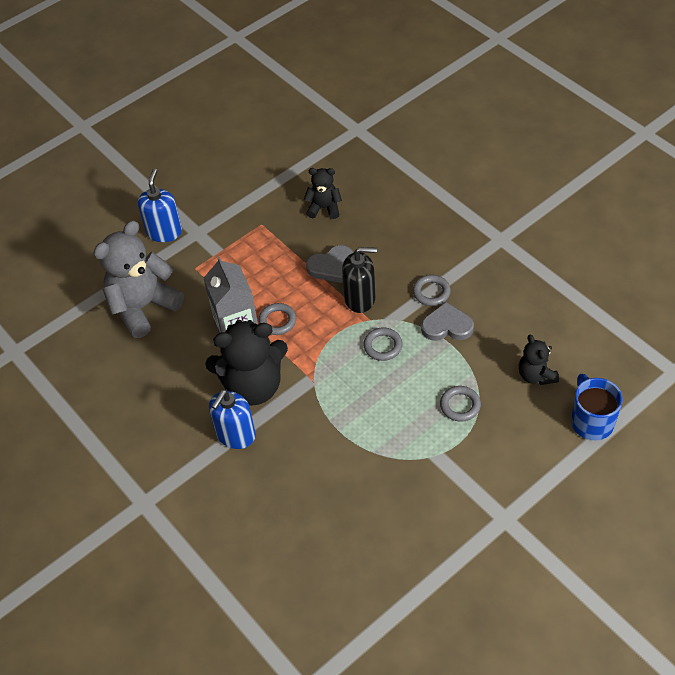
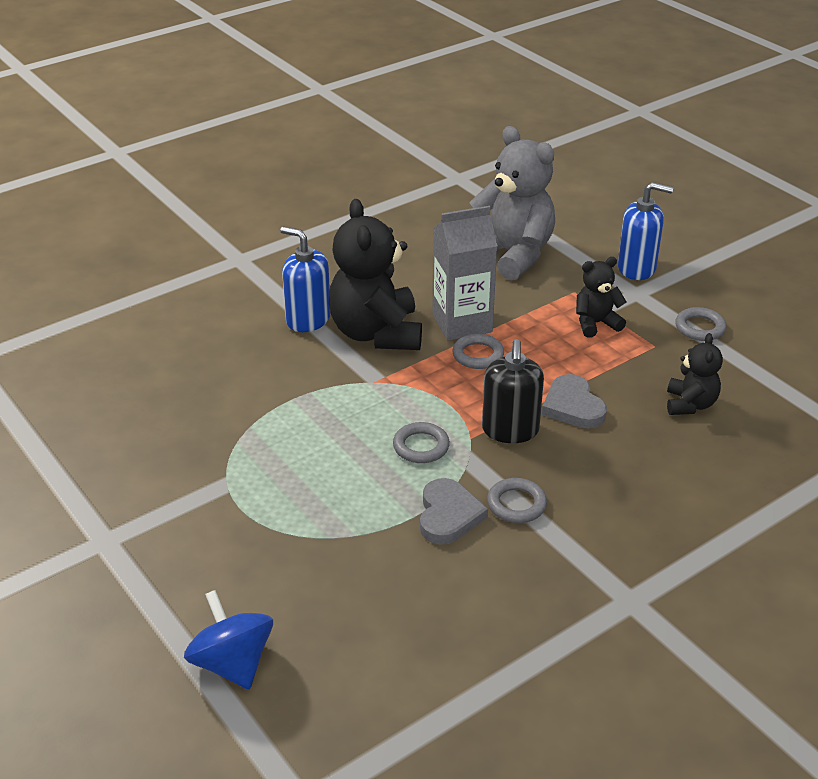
camera: 90 degrees right, 15 degrees down
grey ring [440,386,481,422] -> grey ring moved to [675,307,726,341]
black teddy bear [519,335,559,385] -> black teddy bear moved to [576,257,627,338]
blue mug [571,374,623,440] -> blue spinning top [184,590,273,690]

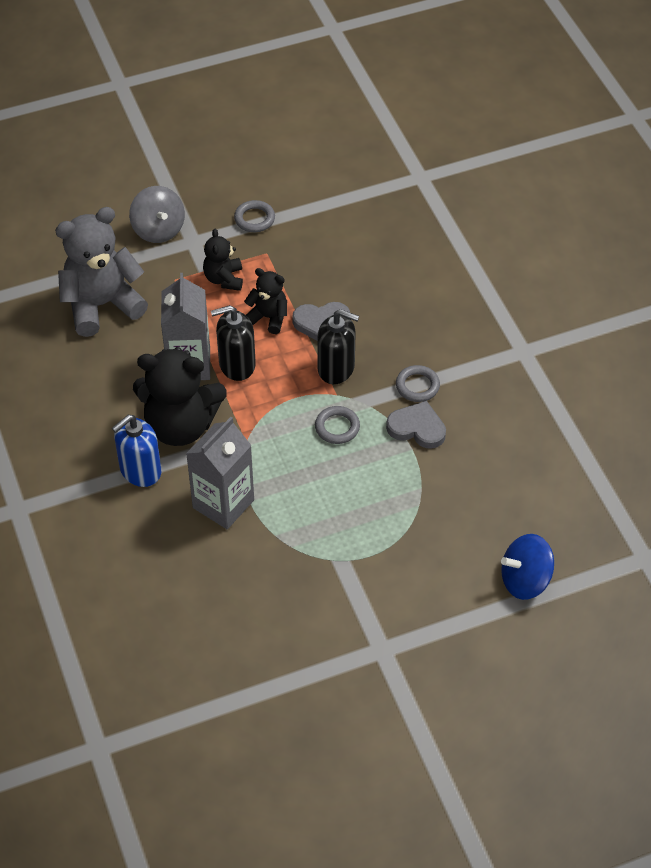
camera: 75 degrees left, 15 degrees up
grey ring [452,334,504,369] -> black soap dispenser [211,305,256,381]
blue soap dispenser [618,182,673,280] -> grey spinning top [129,186,185,243]
black teddy bear [667,333,723,415] -> black teddy bear moved to [244,268,287,334]
none -> grey carton [186,417,254,529]

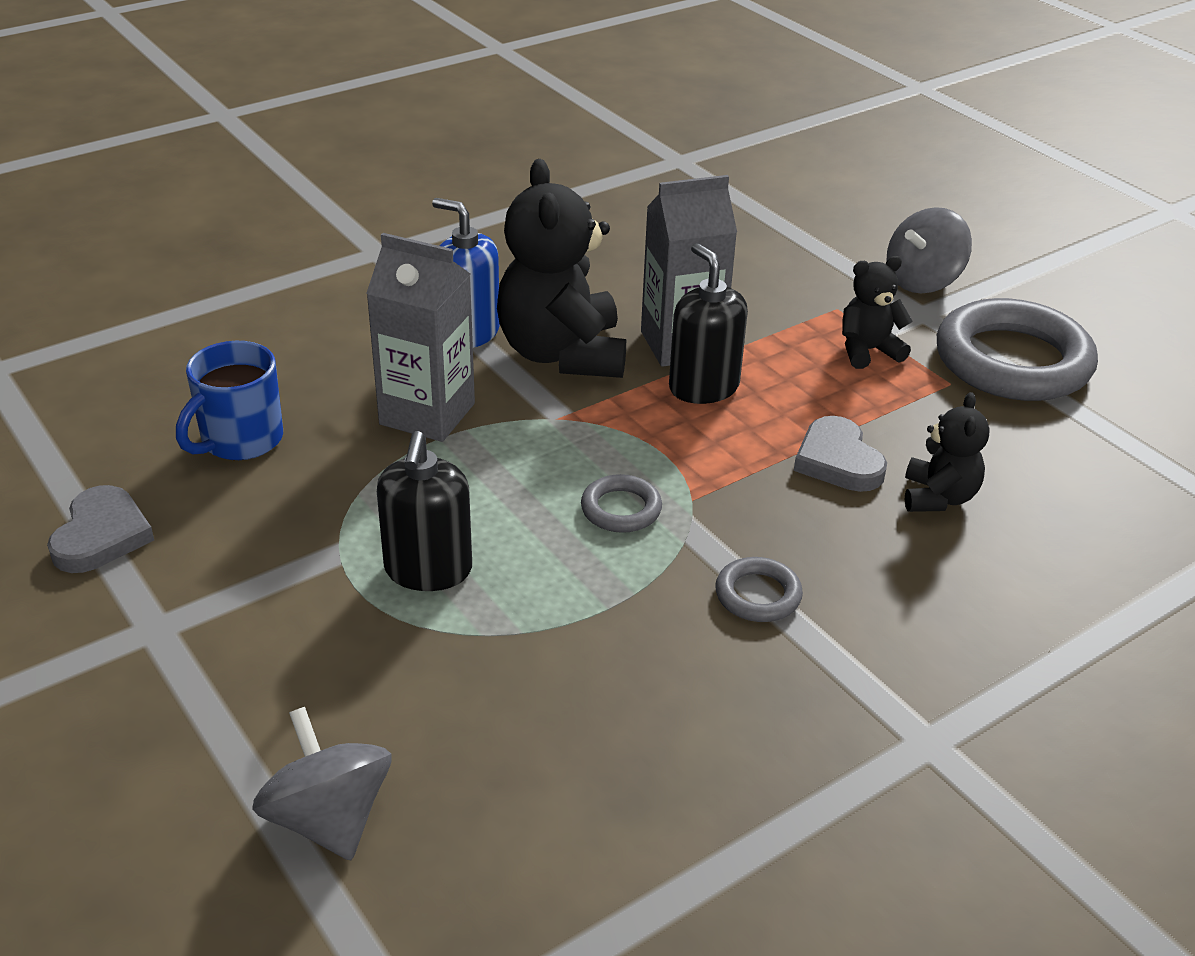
camera: 75 degrees right, 15 degrees down
grey teddy bear [55,207,148,337] -> none
grey ring [234,200,275,232] -> grey ring [937,298,1098,401], size x2.24
black teddy bear [244,268,287,334] -> black teddy bear moved to [905,392,990,512]
black soap dispenser [317,309,359,384] -> black soap dispenser moved to [377,431,472,591]
grey heart [386,401,446,449] -> grey heart moved to [47,485,154,573]
blue spinning top [501,534,554,600] -> grey spinning top [252,707,391,860]
none -> blue mug [176,341,283,460]

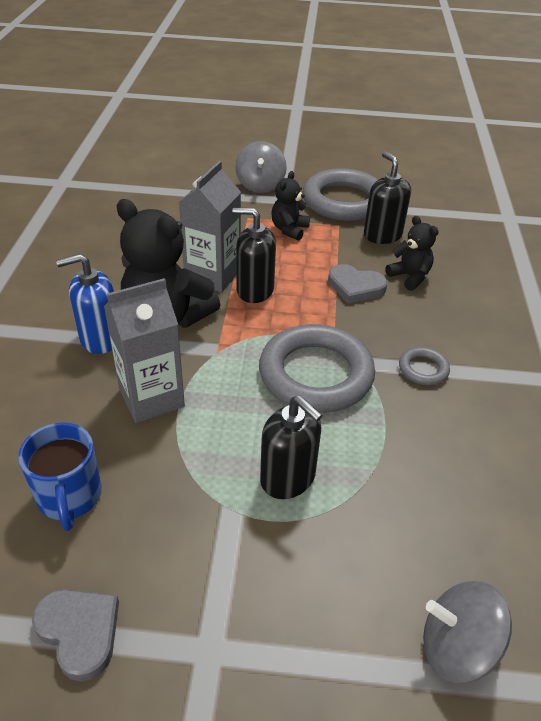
camera: 50 degrees left, 5 degrees up
grey ring [581,474,662,533] -> grey ring [259,324,375,413], size x2.24
none -> black soap dispenser [364,151,411,244]

